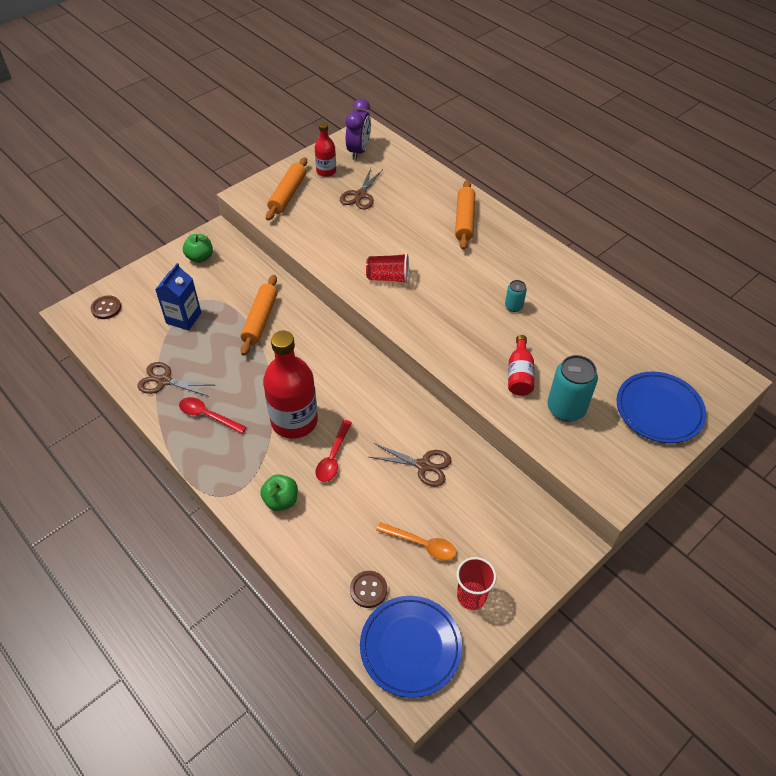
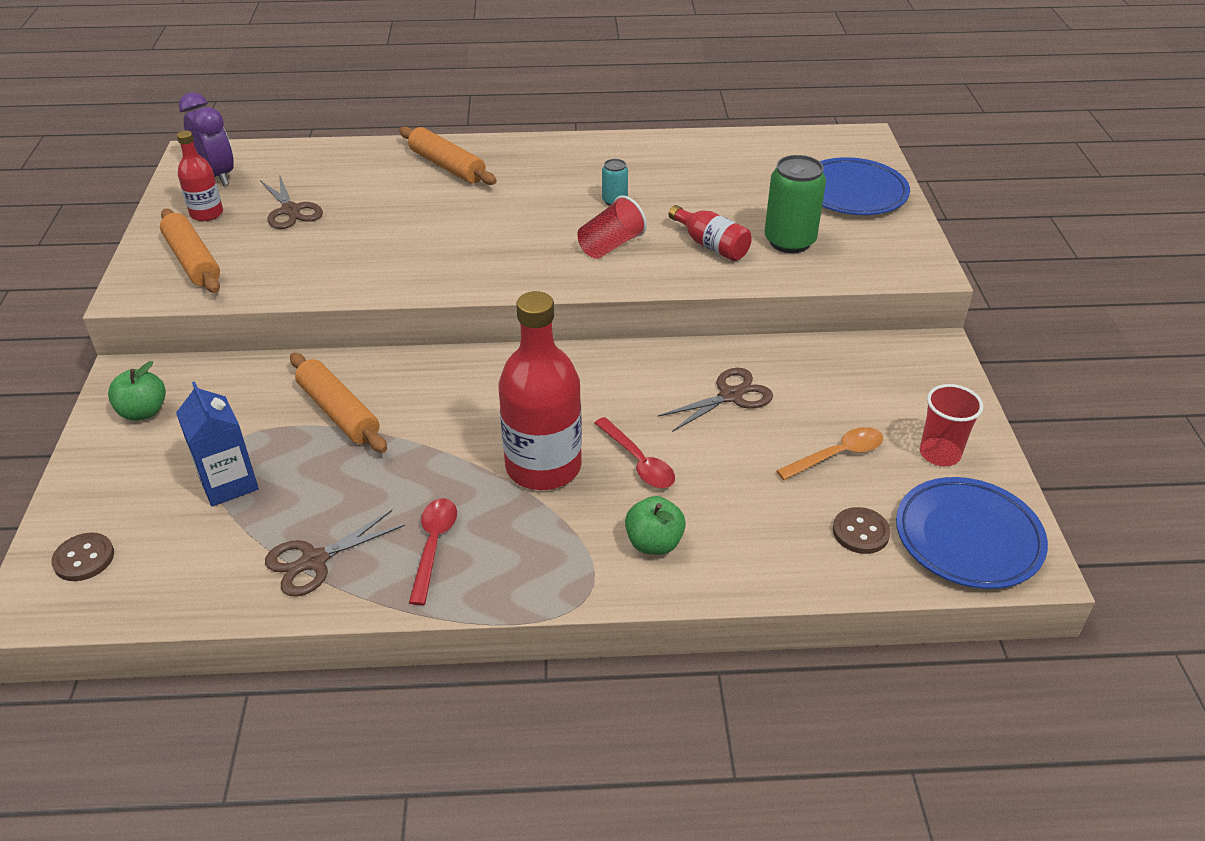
camera: 50 degrees left, 10 degrees down
red spoon [179,397,247,434] -> red spoon turned 120 degrees clockwise [409,498,457,605]
red cup [366,253,409,284] -> red cup moved to [577,195,647,259]
turquoise can [547,355,598,421] -> green can [764,155,826,253]

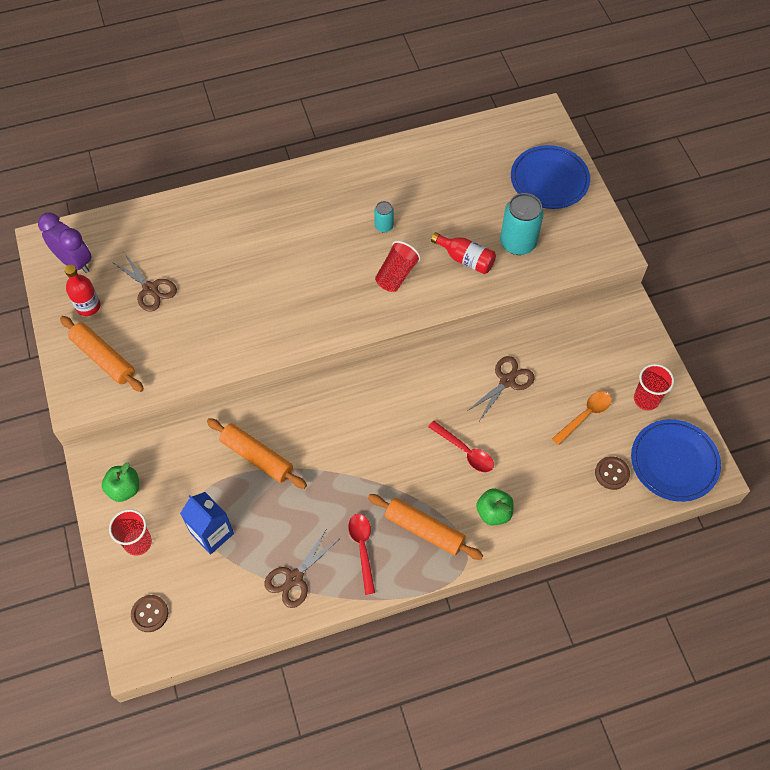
camera: 15 degrees left, 20 degrees up
orange rolling pin [399,127,497,185] -> orange rolling pin moved to [368,494,483,560]
red bottle [498,291,582,490] -> none
green can [764,155,826,253] -> turquoise can [500,193,544,255]
none -> red cup [109,509,152,556]

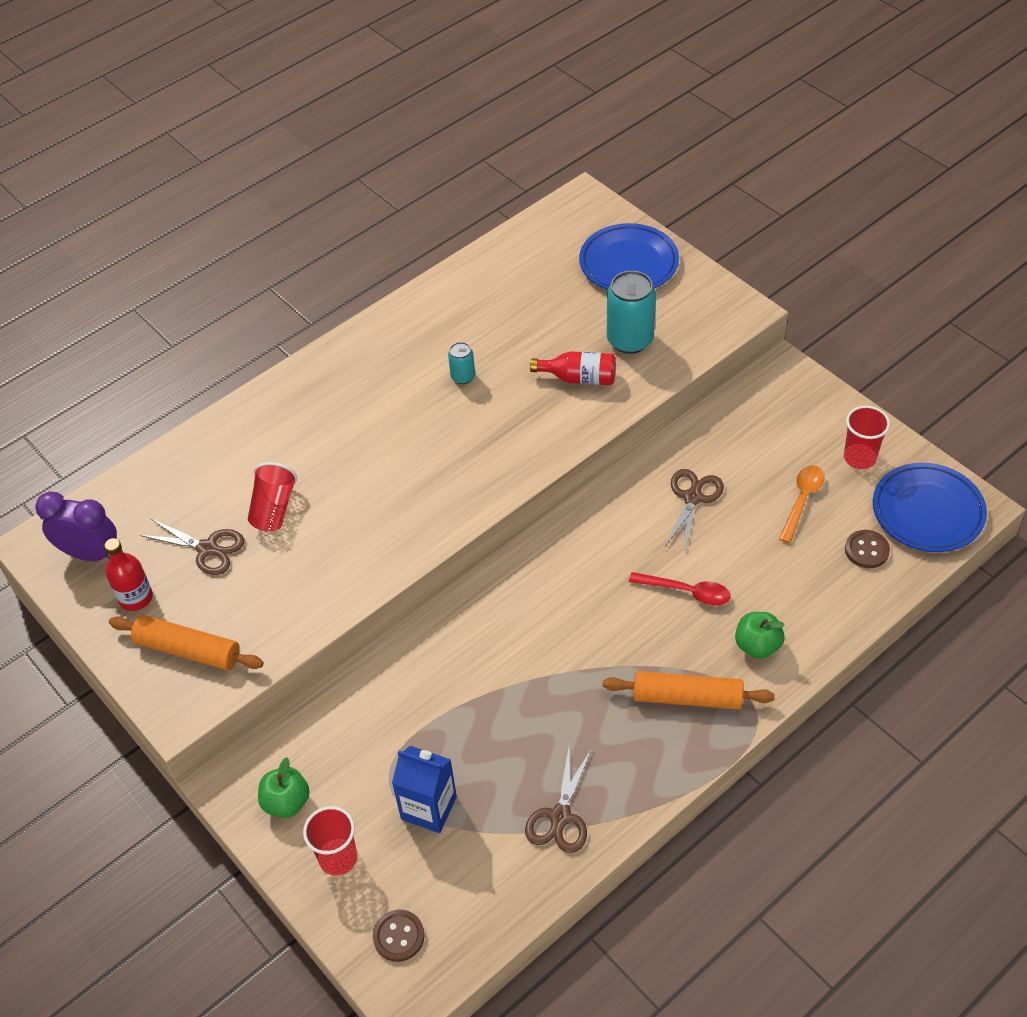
camera: 20 degrees left, 10 degrees down
orange rolling pin [207,418,307,489] -> none
red spoon [348,514,375,595] -> none
red cup [375,241,421,292] -> red cup moved to [248,462,297,532]

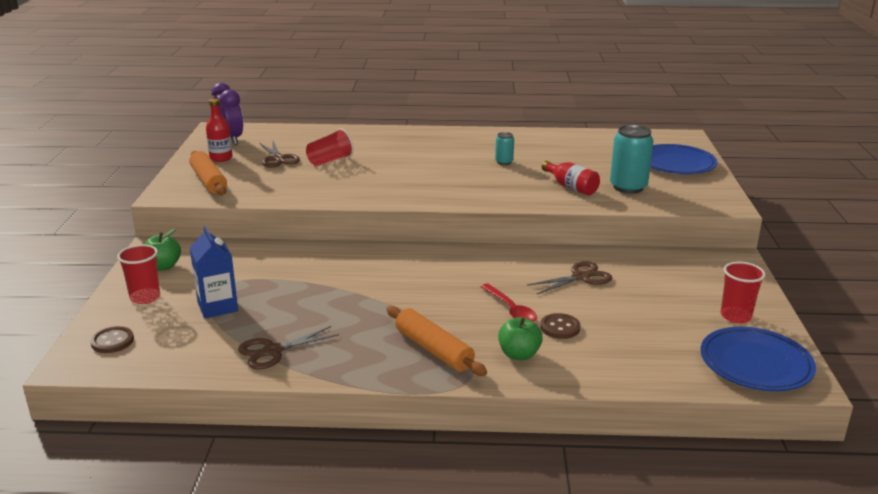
camera: 40 degrees right, 25 degrees down
orange spoon [779,465,824,543] -> none
brown button [845,530,890,568] -> brown button moved to [540,313,580,339]

